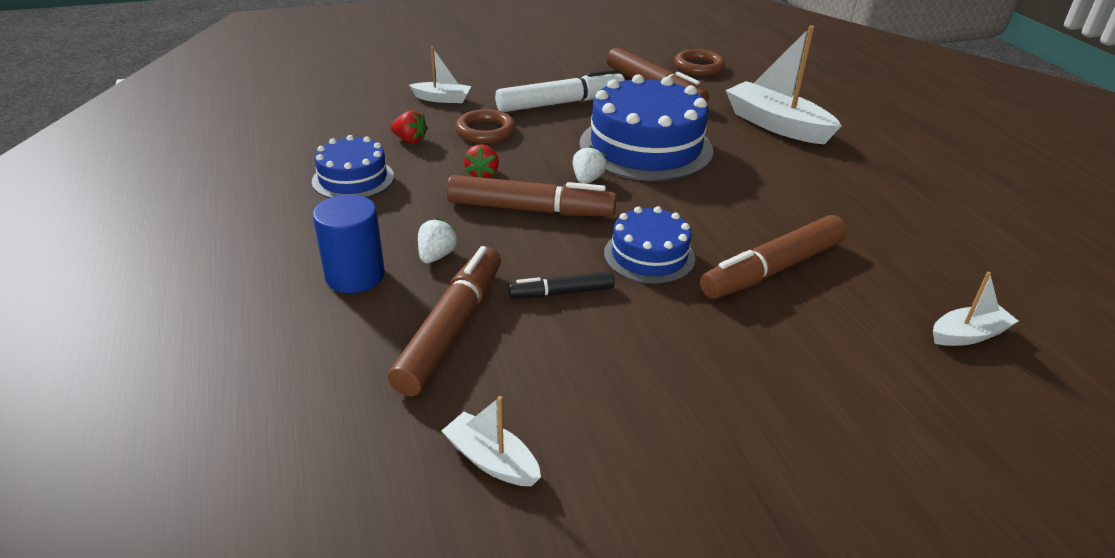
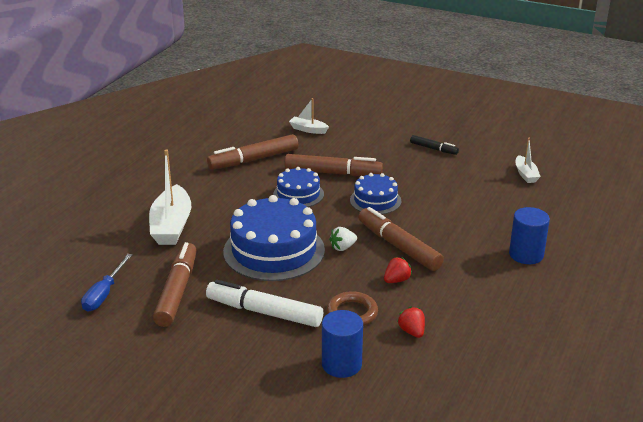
camera: 135 degrees left, 5 degrees down
blue cake [312,135,394,198] -> blue cake moved to [273,167,324,207]
brown marker [388,246,501,396] -> brown marker moved to [207,134,298,170]
white boat [409,47,471,103] -> blue cylinder [322,310,363,378]
white strawberry [418,218,459,263] -> none
black marker [509,271,615,299] -> black marker moved to [410,135,459,155]
brown ring [674,49,725,76] -> blue screwdriver [81,254,133,311]

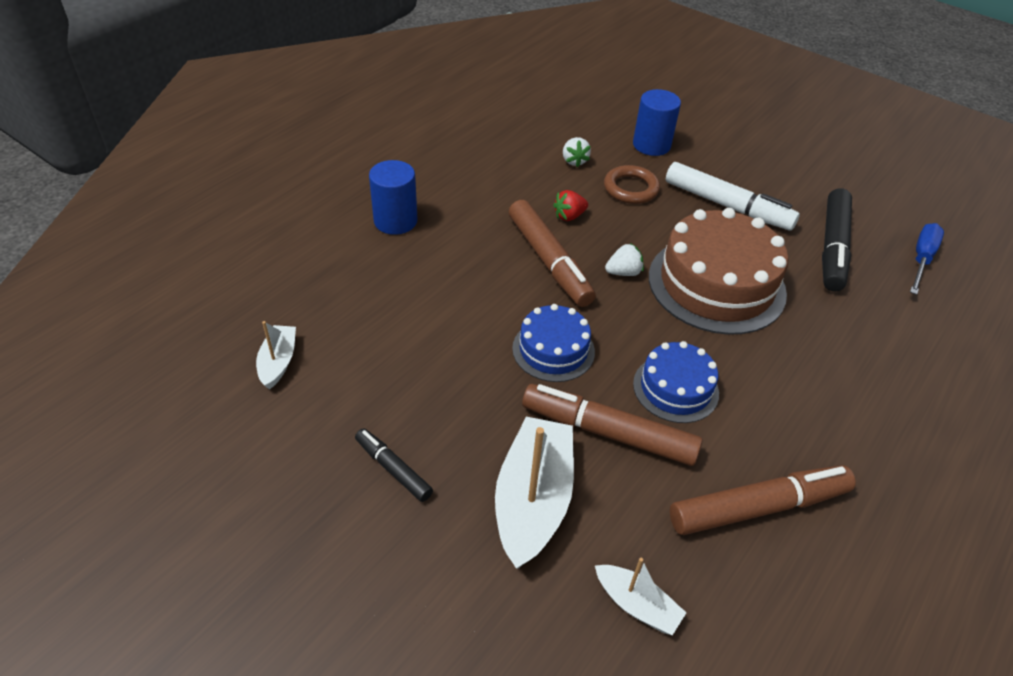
camera: 170 degrees left, 15 degrees up
white boat [149,150,191,245] -> white boat moved to [495,417,574,569]
brown marker [153,242,197,327] -> black marker [822,188,852,291]
blue cake [223,195,325,281] -> brown cake [649,208,788,335]
red strawberry [397,307,425,338] -> white strawberry [563,137,591,167]

